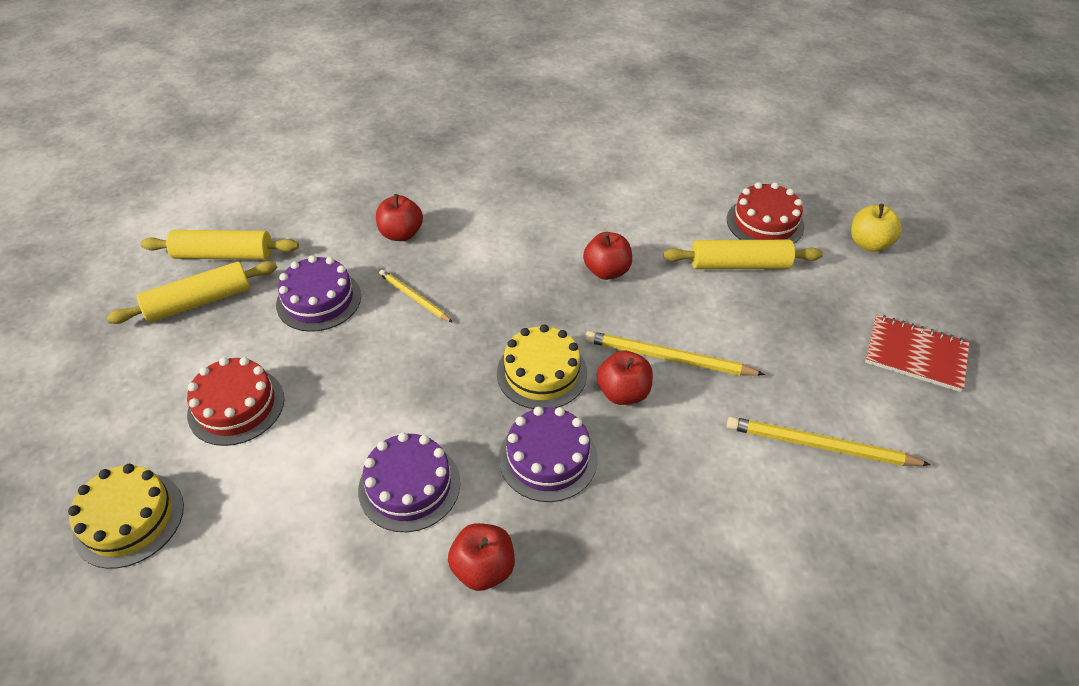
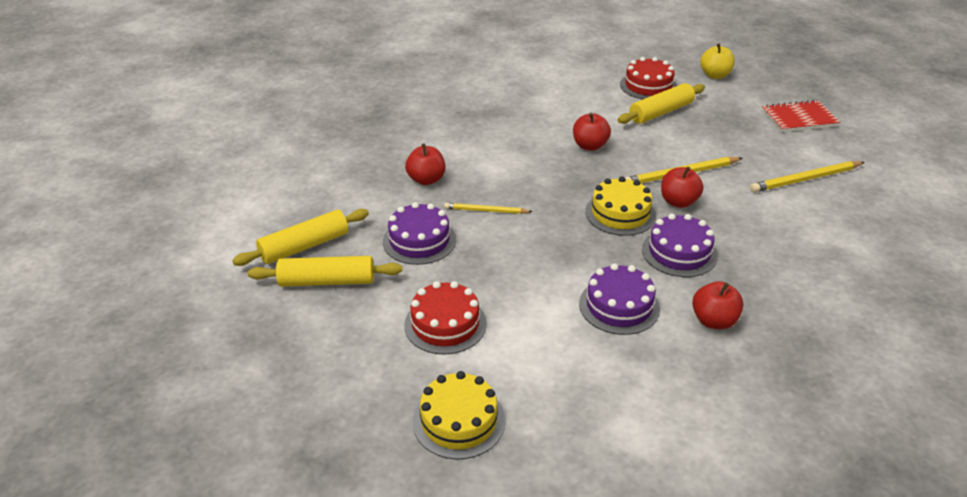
camera: 35 degrees left, 10 degrees down
yellow rolling pin [106,261,278,324] -> yellow rolling pin turned 60 degrees clockwise [248,256,402,287]

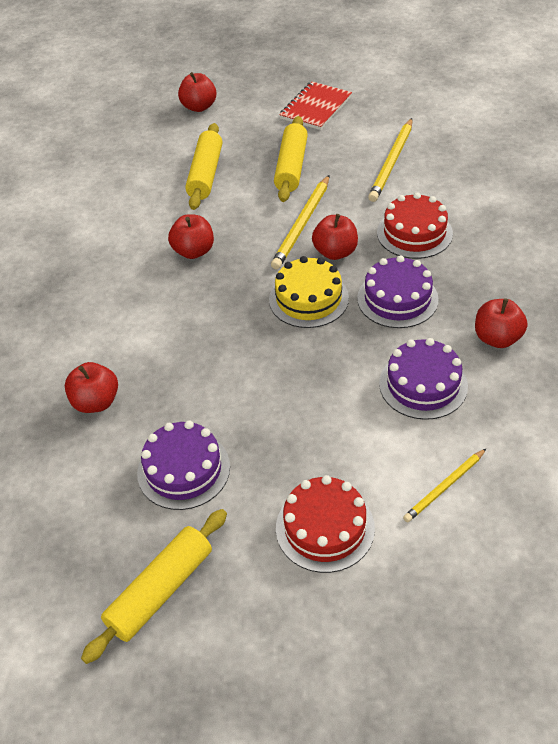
camera: 45 degrees left, 10 degrees up
yellow rolling pin [232,209,369,266] -> yellow rolling pin moved to [274,116,308,202]
yellow cake [413,371,505,459] -> none
yellow pencil [444,203,532,214] -> yellow pencil moved to [403,448,487,522]
red cake [620,57,677,99] -> red cake moved to [377,192,453,259]
yellow apple [700,43,735,79] -> red apple [178,72,216,112]

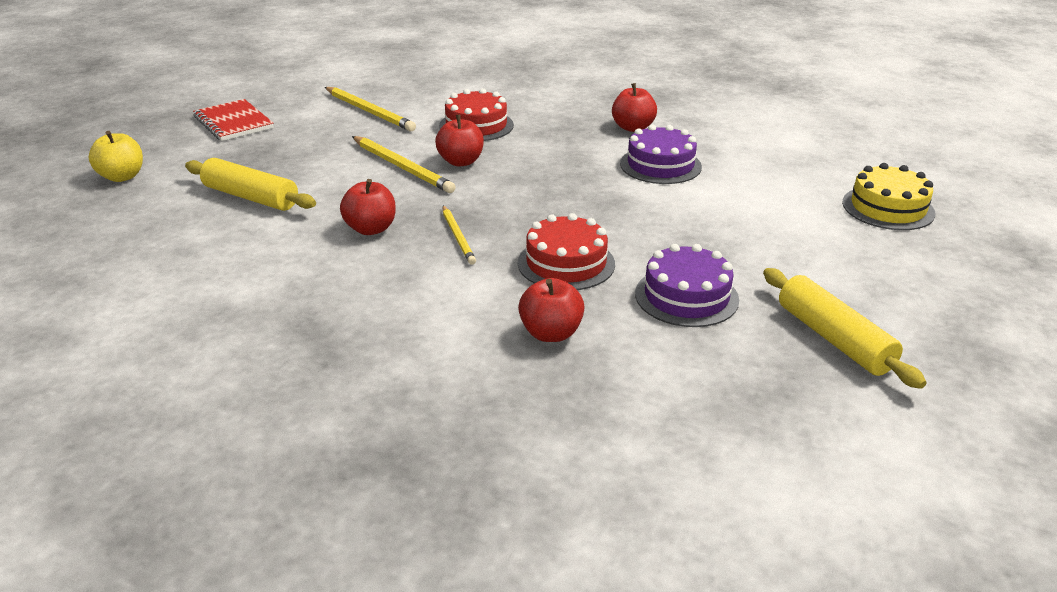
camera: 70 degrees left, 15 degrees down
red apple [178,72,216,112] -> yellow apple [89,131,143,182]
yellow cake [269,256,349,328] -> yellow cake moved to [842,163,935,230]
yellow rolling pin [274,116,308,202] -> none
red cake [276,475,375,573] -> red cake moved to [518,213,615,290]
purple cake [357,255,439,328] -> none
yellow pencil [403,448,487,522] -> yellow pencil moved to [443,206,476,265]

